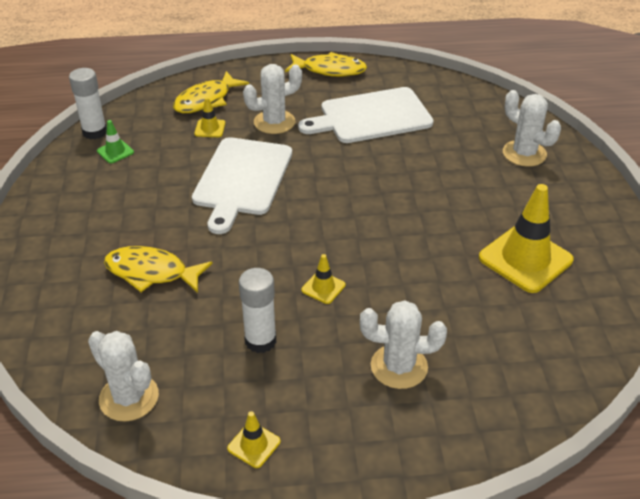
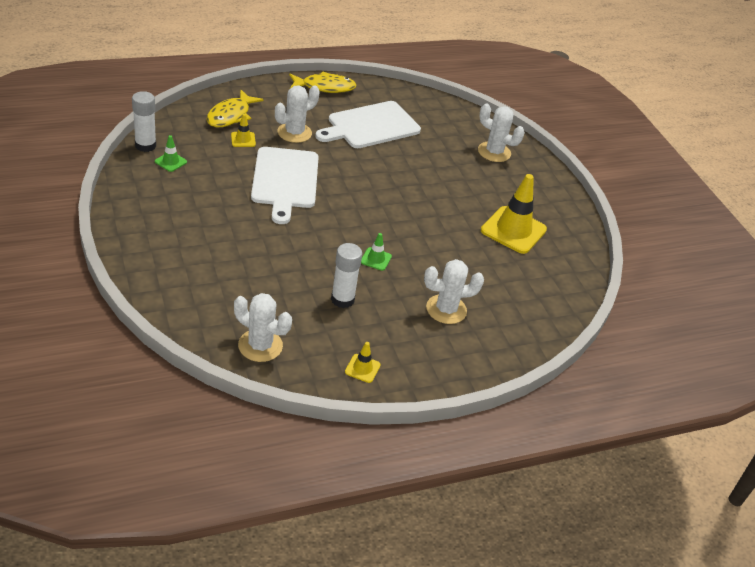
camera: 20 degrees left, 0 degrees up
yellow fish [104,246,213,293] -> none
yellow traffic cone [301,254,346,304] -> green traffic cone [361,233,392,271]

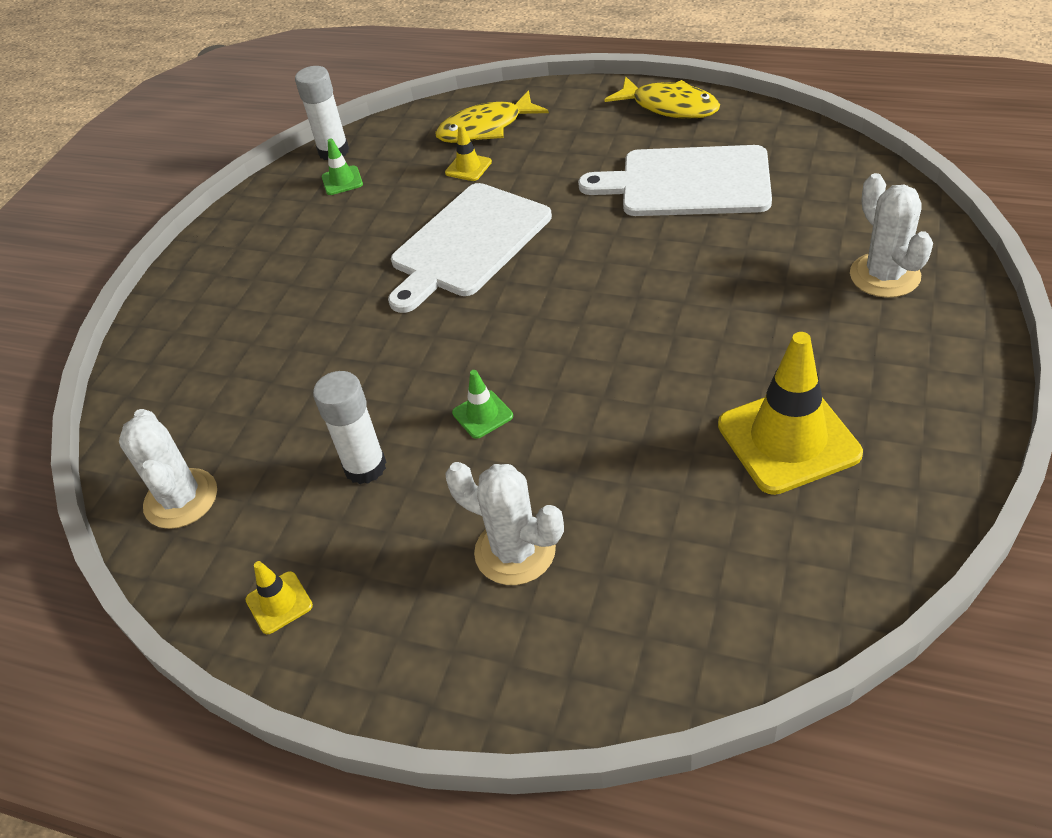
camera: 50 degrees right, 5 degrees up
white cactus [275,85,320,143] -> none

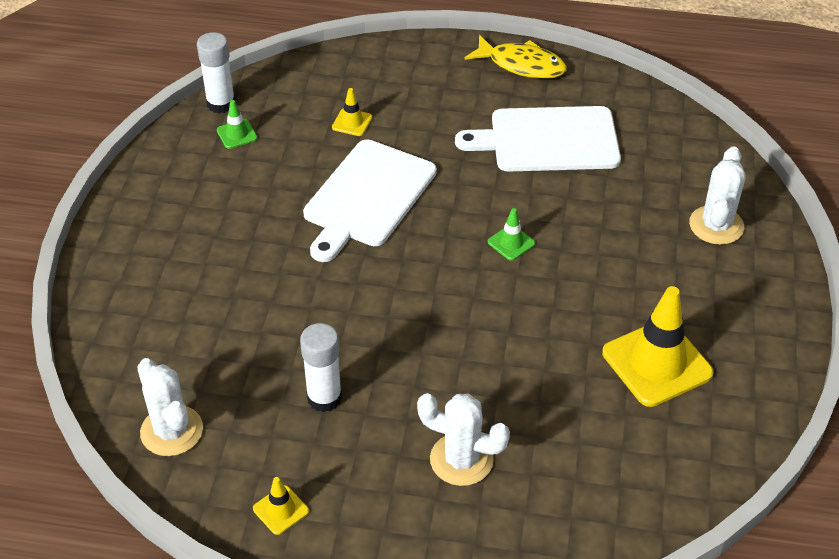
camera: 15 degrees left, 0 degrees up
yellow fish [435,91,549,143] -> none
green traffic cone [452,370,513,439] -> green traffic cone moved to [488,208,535,261]
white cactus [850,173,933,298] -> white cactus turned 45 degrees clockwise [689,146,745,245]

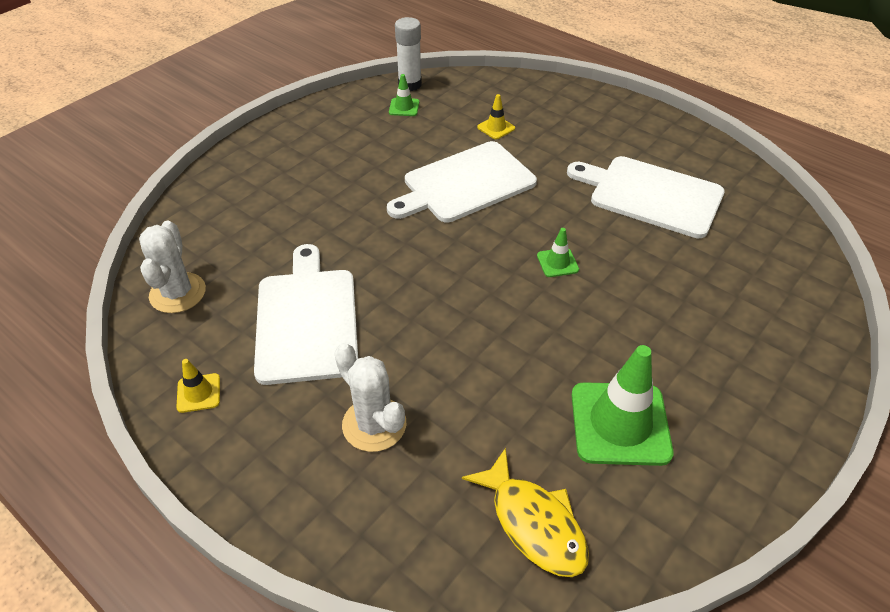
camera: 30 degrees right, 0 degrees up
white glue stick [300,323,342,412] -> white cutting board [254,244,358,385]
yellow fish [464,35,567,79] -> yellow fish moved to [462,448,589,577]
yellow traffic cone [602,286,713,407] -> green traffic cone [572,345,674,466]
white cactus [689,146,745,245] -> none

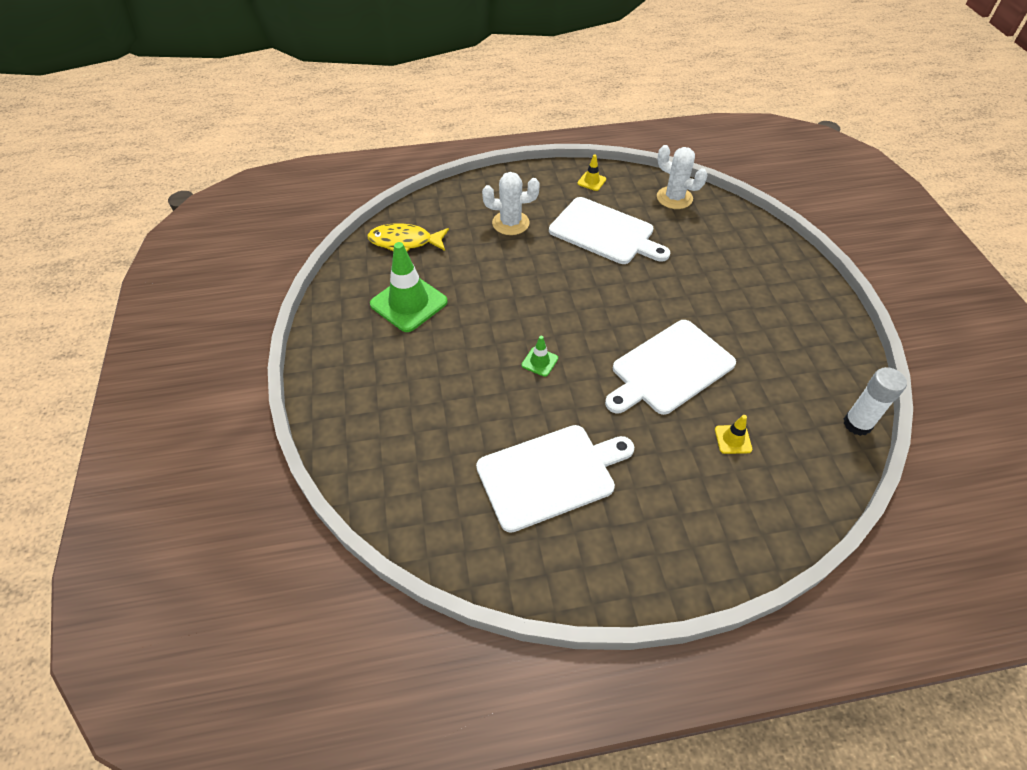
camera: 130 degrees right, 5 degrees up
white cutting board [387,141,537,222] -> white cutting board turned 135 degrees counterclockwise [605,320,736,415]
green traffic cone [389,74,419,116] -> none

